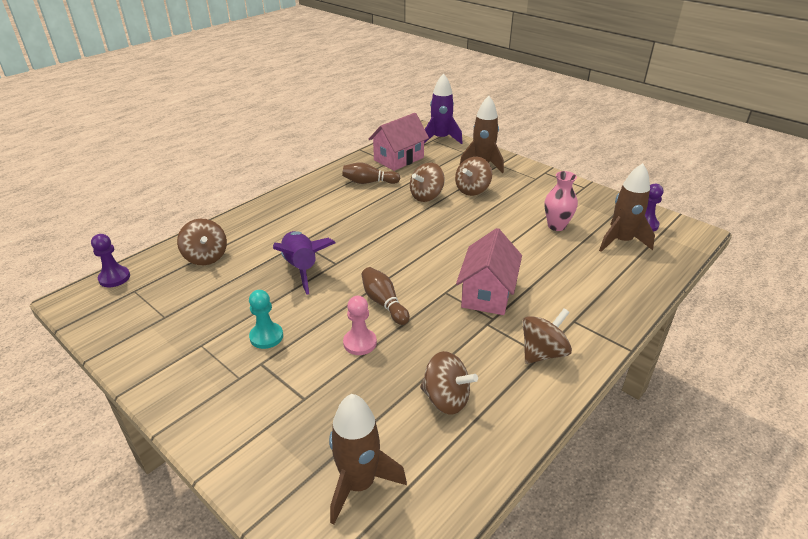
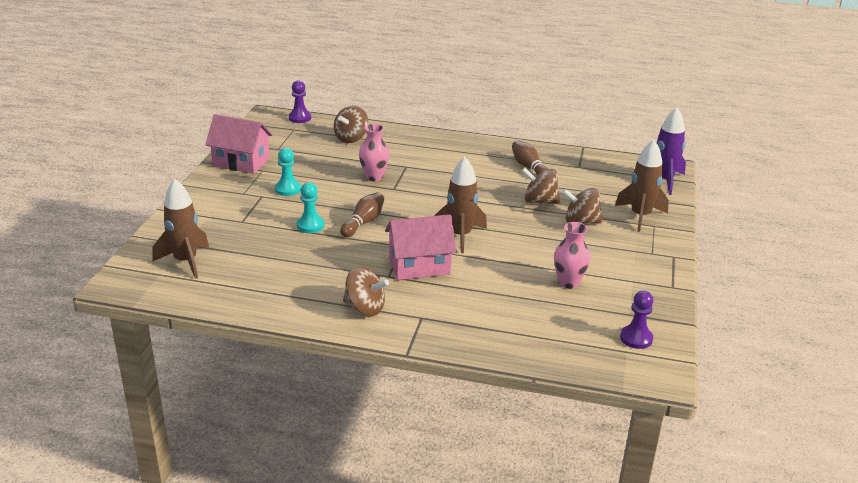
camera: 60 degrees right, 5 degrees down
purple rocket [273,231,335,295] -> pink vase [359,124,390,181]
pink pawn [343,296,377,355] -> turquoise pawn [297,182,324,233]
pink house [369,113,429,171] -> pink house moved to [205,115,273,174]
brown spinning top [420,351,478,414] -> none
brown rocket [599,163,655,252] -> brown rocket moved to [435,157,487,253]

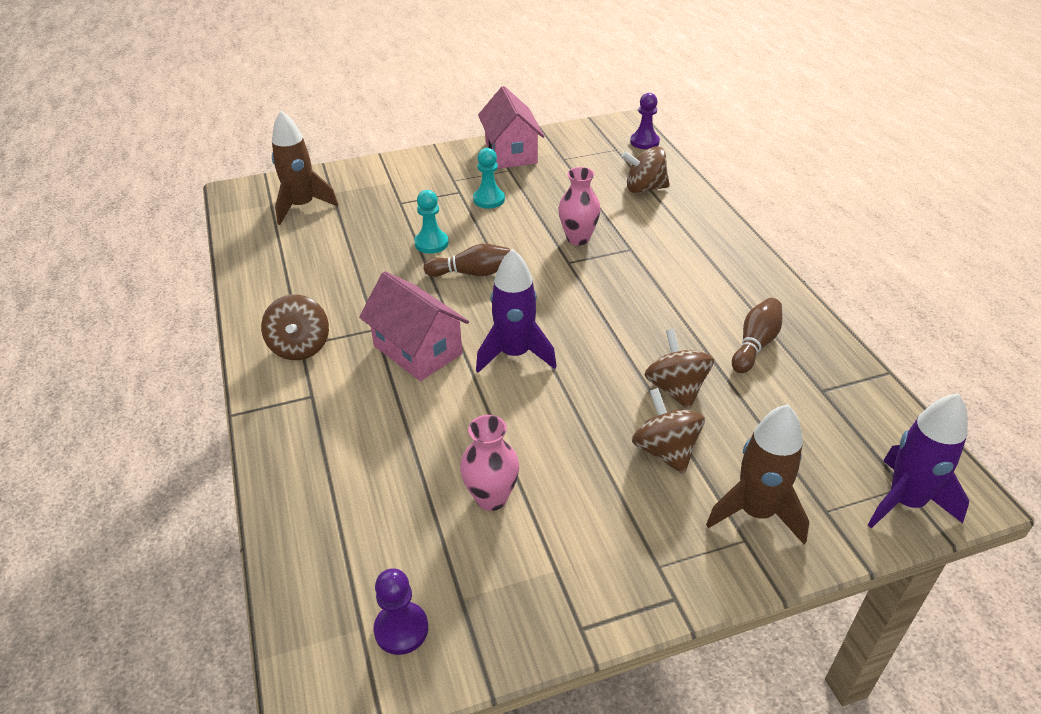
camera: 60 degrees right, 10 degrees up
brown rocket [435,157,487,253] -> purple rocket [476,249,557,373]

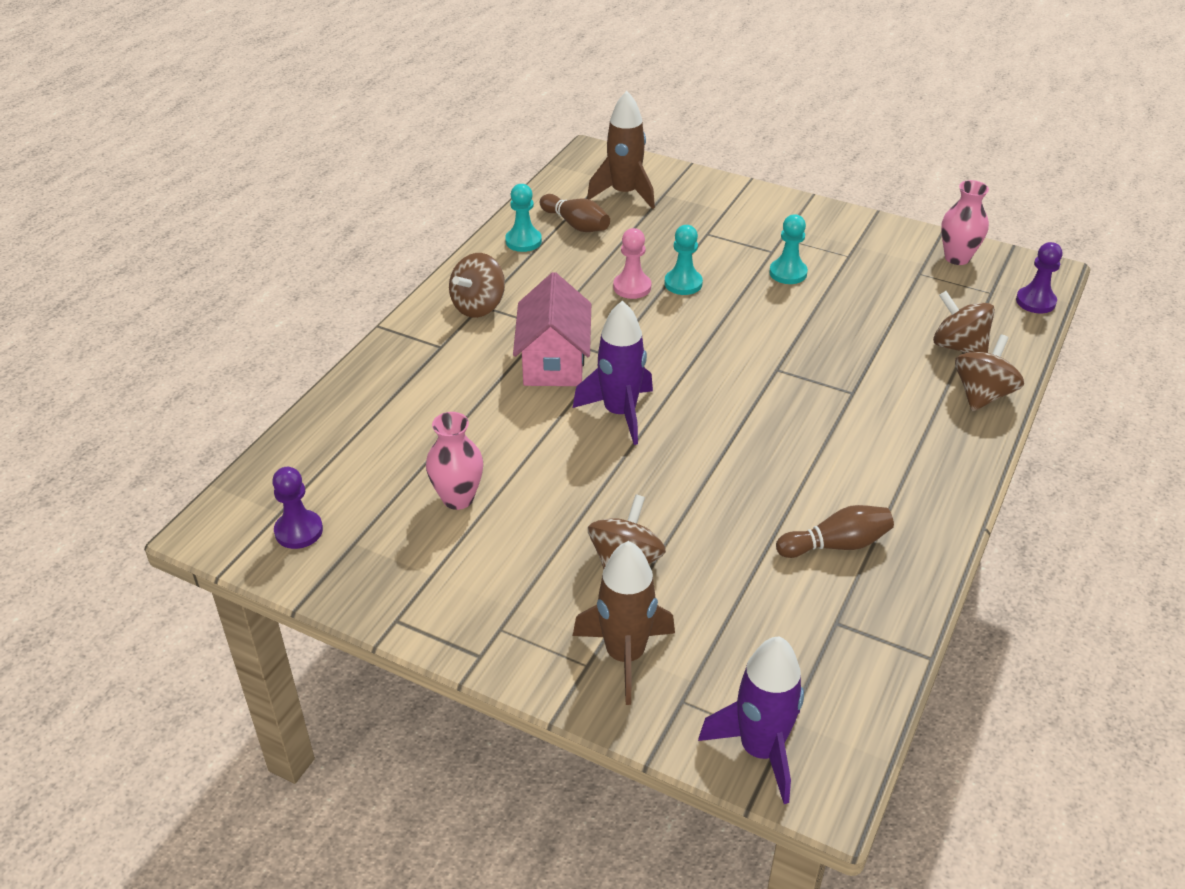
camera: 45 degrees right, 0 degrees up
brown bowling pin [424,244,510,277] -> brown bowling pin moved to [540,194,610,232]
pink house [478,86,544,169] -> none
pink vase [559,167,601,245] -> pink vase moved to [941,180,989,265]
brown spinning top [645,329,714,410] -> brown spinning top moved to [955,335,1024,411]
none -> turquoise pawn [505,184,542,252]
none -> pink pawn [613,228,651,299]

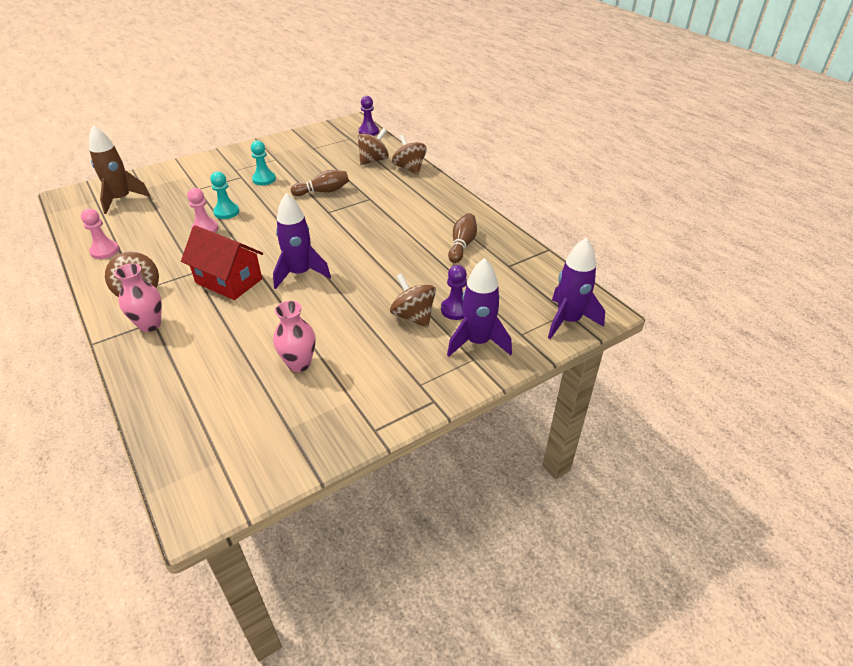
camera: 60 degrees left, 0 degrees up
purple pawn [272,467,323,549] -> purple pawn moved to [441,265,467,320]
turquoise pawn [505,184,542,252] -> pink pawn [81,209,119,259]
pink house [513,272,591,386] -> red house [181,225,263,300]
brown bowling pin [540,194,610,232] -> brown bowling pin moved to [291,170,349,196]
brown rocket [573,541,675,705] -> purple rocket [447,258,512,357]
brown spinning top [933,291,995,353] -> brown spinning top turned 150 degrees clockwise [358,128,389,165]
pink vase [941,180,989,265] -> pink vase moved to [114,263,162,332]

